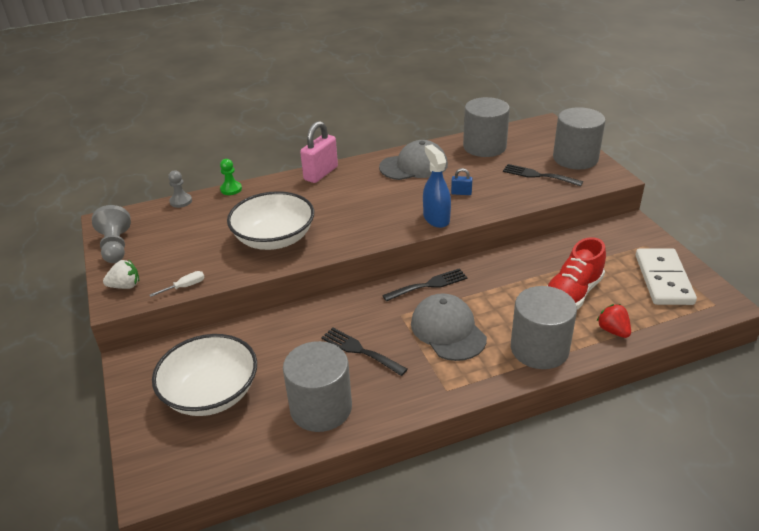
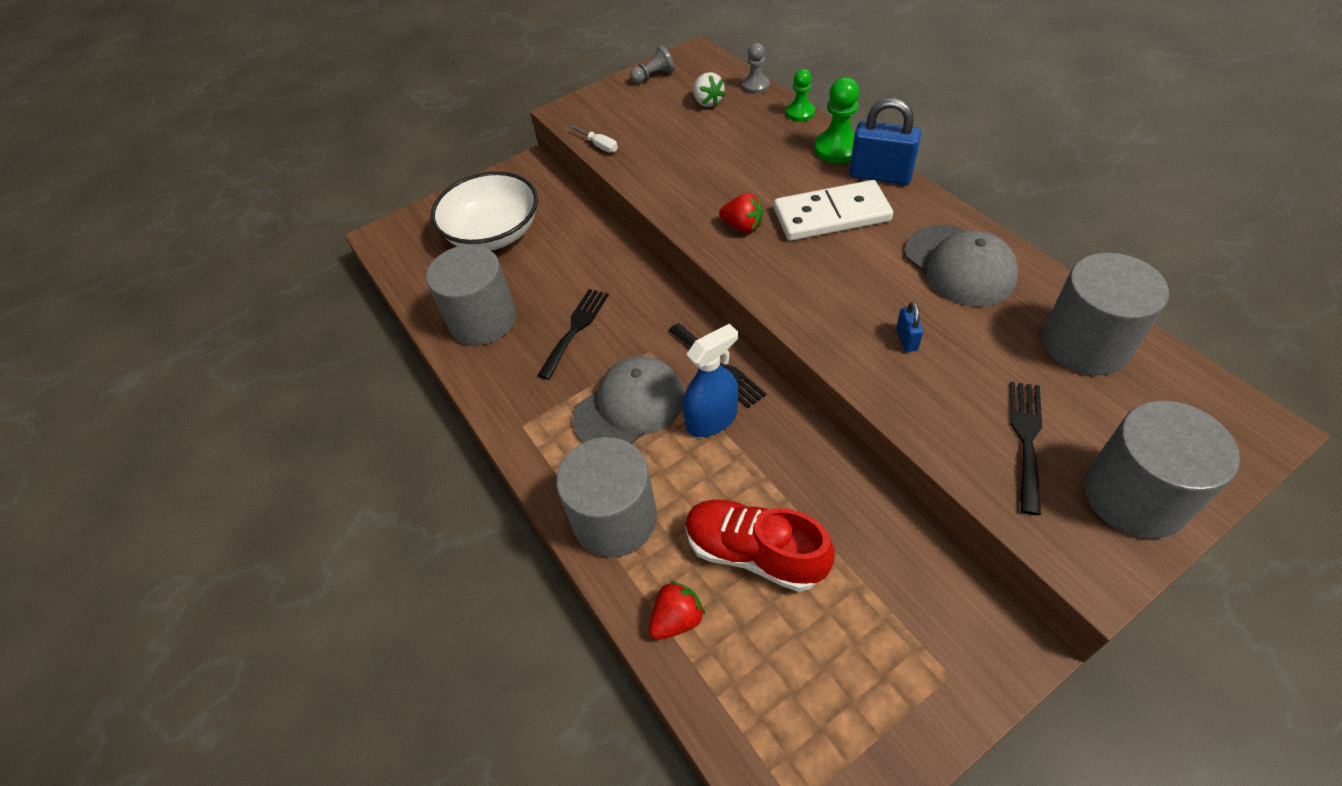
camera: 80 degrees right, 15 degrees up
grey pawn [92,205,131,263] -> grey pawn [630,45,674,84], size x0.64
white strawberry [103,260,139,289] -> white strawberry moved to [693,72,726,107]
white bowl [227,191,314,250] -> none
pink padlock [300,121,338,183] -> blue padlock [849,98,921,185]
blue spray bottle [423,144,451,228] -> blue spray bottle moved to [683,324,738,437]
white domino [636,248,697,305] -> white domino moved to [774,180,893,241]
none -> red strawberry [719,193,763,233]
none -> green pawn [814,77,859,163]

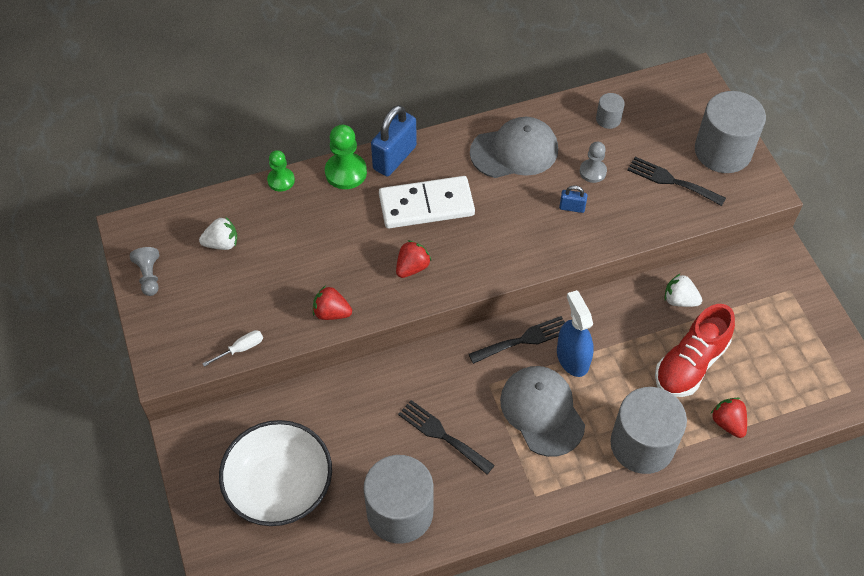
camera: 80 degrees left, 5 degrees up
grey pawn [742,43,770,94] -> grey pawn moved to [580,141,607,183]
white domino [774,180,893,241] -> white domino turned 75 degrees clockwise [379,176,475,228]
grey cylinder [1042,253,1169,375] -> grey cylinder [596,93,625,129], size x0.45
none -> red strawberry [313,286,352,320]
none -> white strawberry [665,274,702,307]

